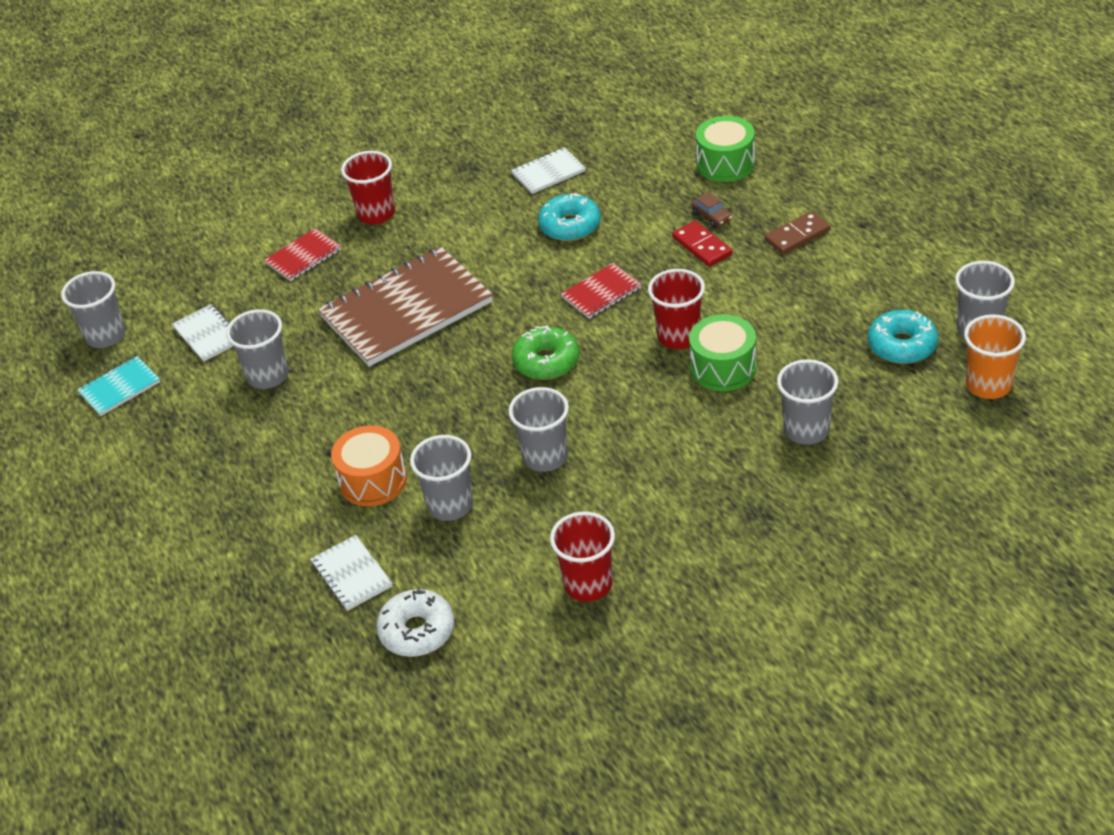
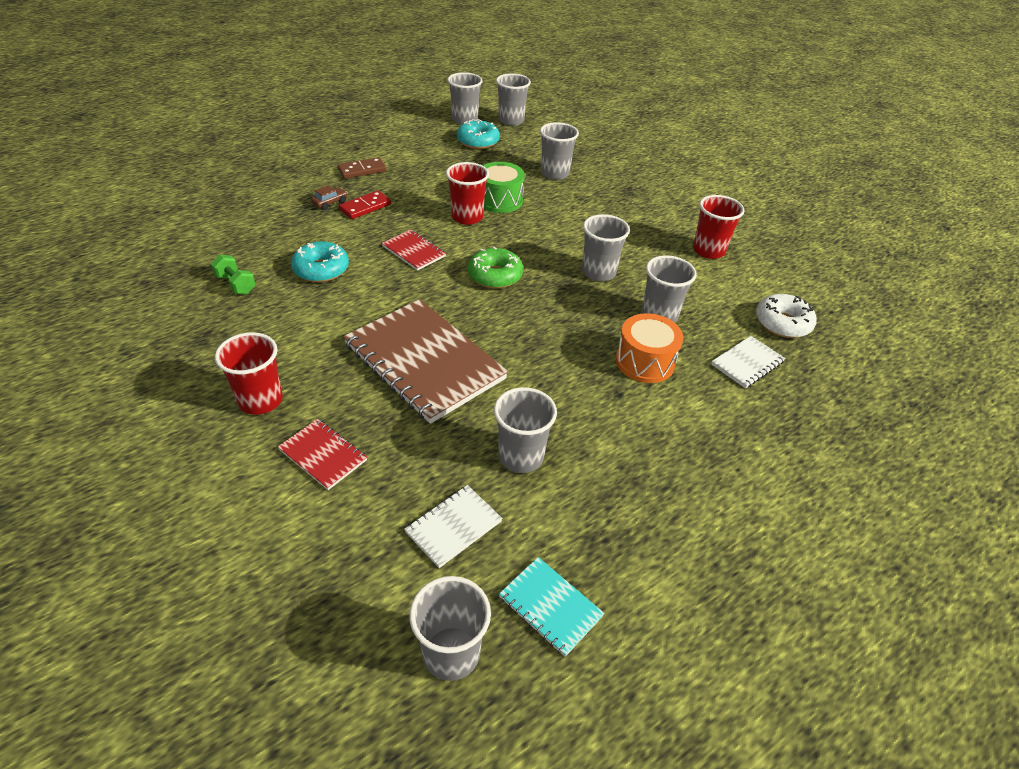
camera: 105 degrees left, 0 degrees up
white notebook [511,147,586,194] -> green dumbbell [211,255,256,294]
green drum [696,116,755,182] -> none
brown domino [765,211,830,255] -> brown domino turned 75 degrees counterclockwise [338,157,386,179]
orange cup [964,314,1026,399] -> grey cup [496,73,531,126]

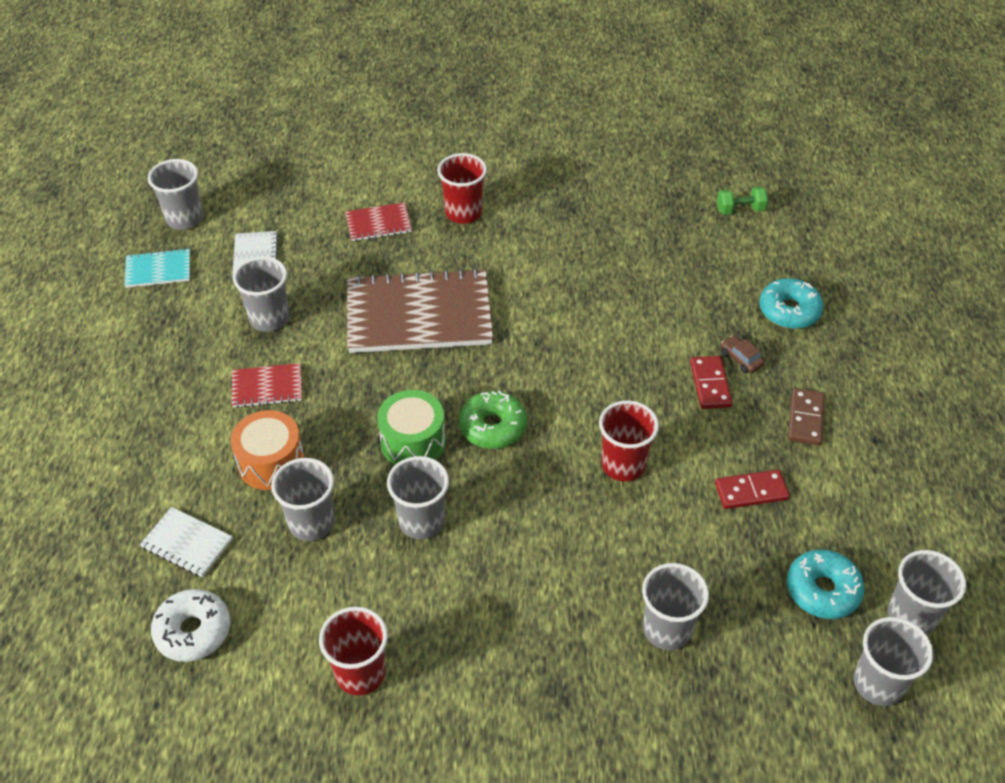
camera: 130 degrees right, 5 degrees up
green dumbbell [211,255,256,294] -> green dumbbell moved to [717,186,768,215]
turquoise donut [291,241,349,282] -> turquoise donut moved to [759,278,824,329]
brown car [311,185,347,210] -> brown car turned 150 degrees clockwise [721,335,764,374]
red notebook [382,229,446,271] -> red notebook moved to [232,363,302,408]
green drum [483,162,525,213] -> green drum moved to [377,390,446,465]
white notebook [711,336,786,388] -> white notebook turned 60 degrees counterclockwise [140,507,233,577]
none -> red domino [715,470,790,509]

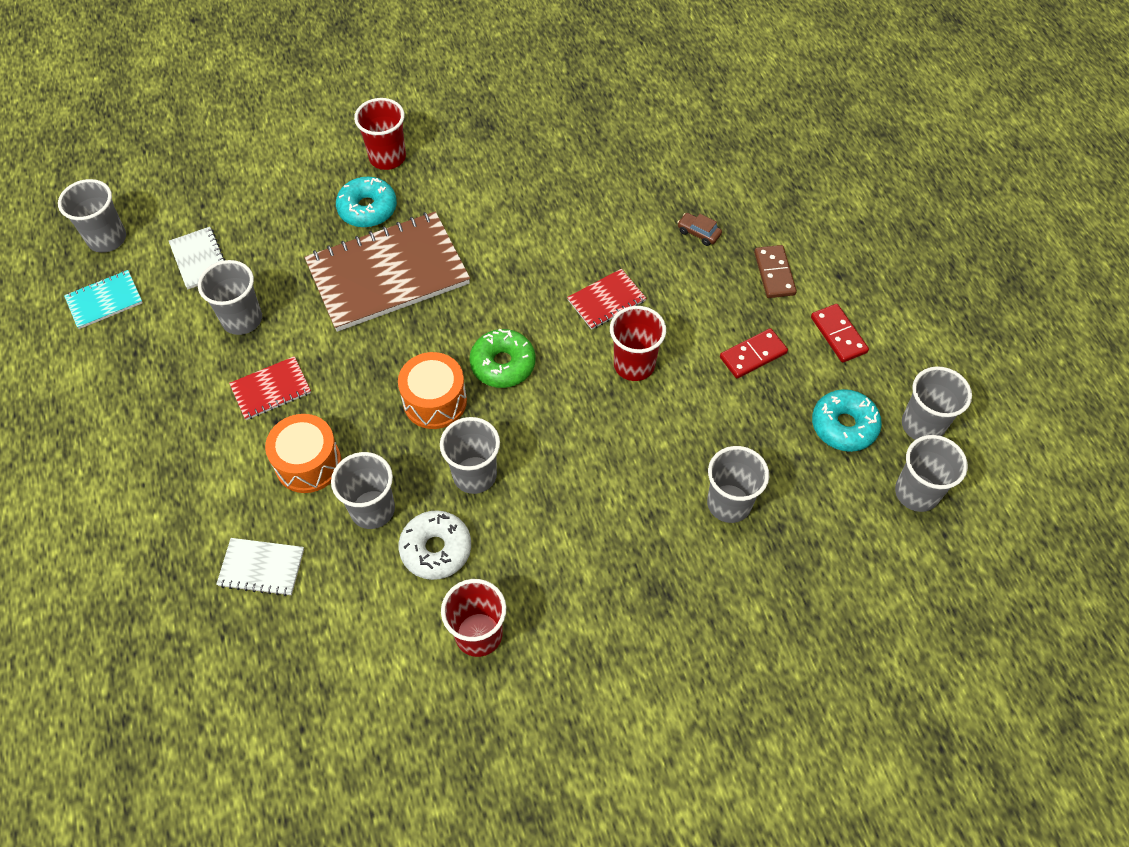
camera: 20 degrees left, 10 degrees up
white donut [151,589,230,662] -> white donut moved to [399,510,471,580]
red notebook [345,202,412,241] -> red notebook moved to [567,269,646,330]
green drum [377,390,446,465] -> orange drum [398,352,467,429]
red domino [690,356,733,409] -> red domino moved to [811,304,869,363]
green dumbbell [717,186,768,215] -> none
turquoise donut [759,278,824,329] -> turquoise donut moved to [336,177,397,228]

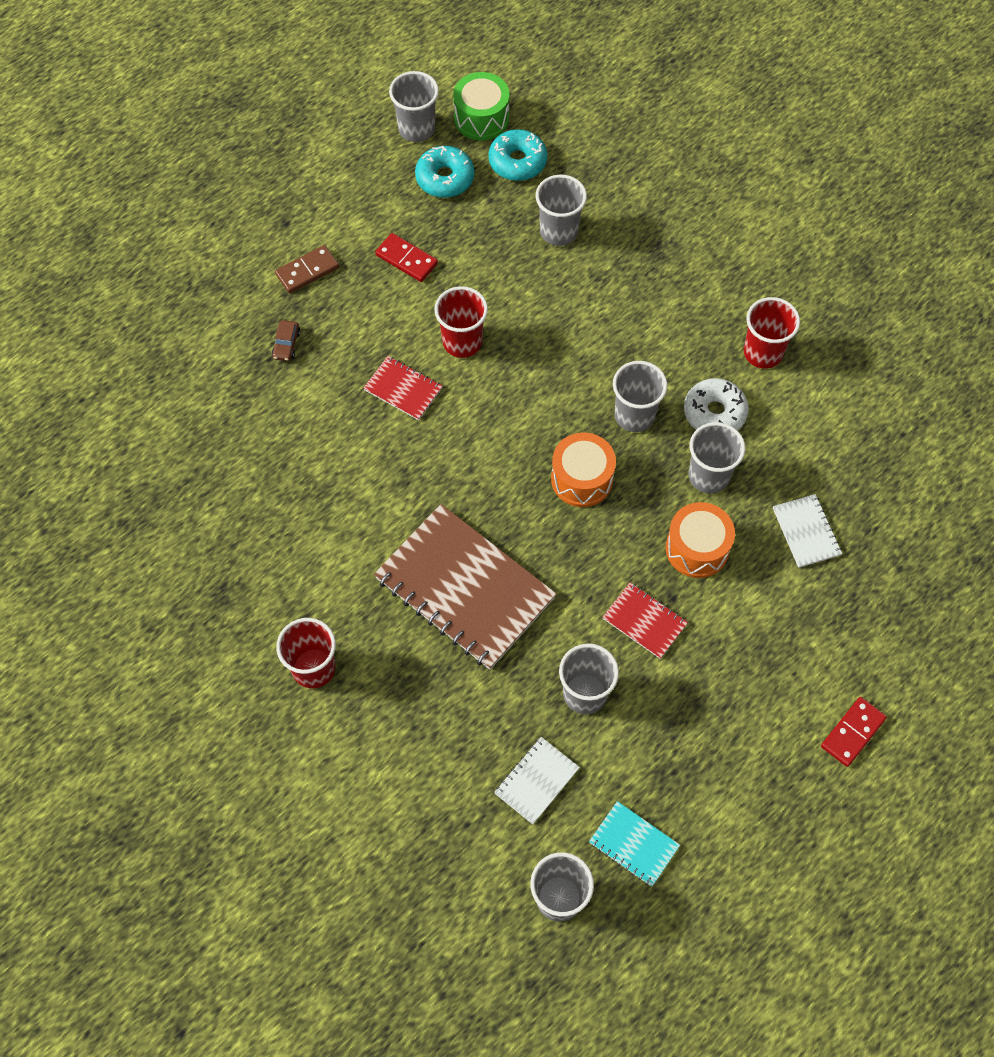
camera: 115 degrees left, 5 degrees up
turquoise donut [336,177,397,228] -> turquoise donut moved to [488,129,547,181]
green donut [469,329,536,388] -> none
red domino [811,304,869,363] -> red domino moved to [821,697,887,767]
grey cup [895,435,968,512] -> green drum [453,72,509,141]

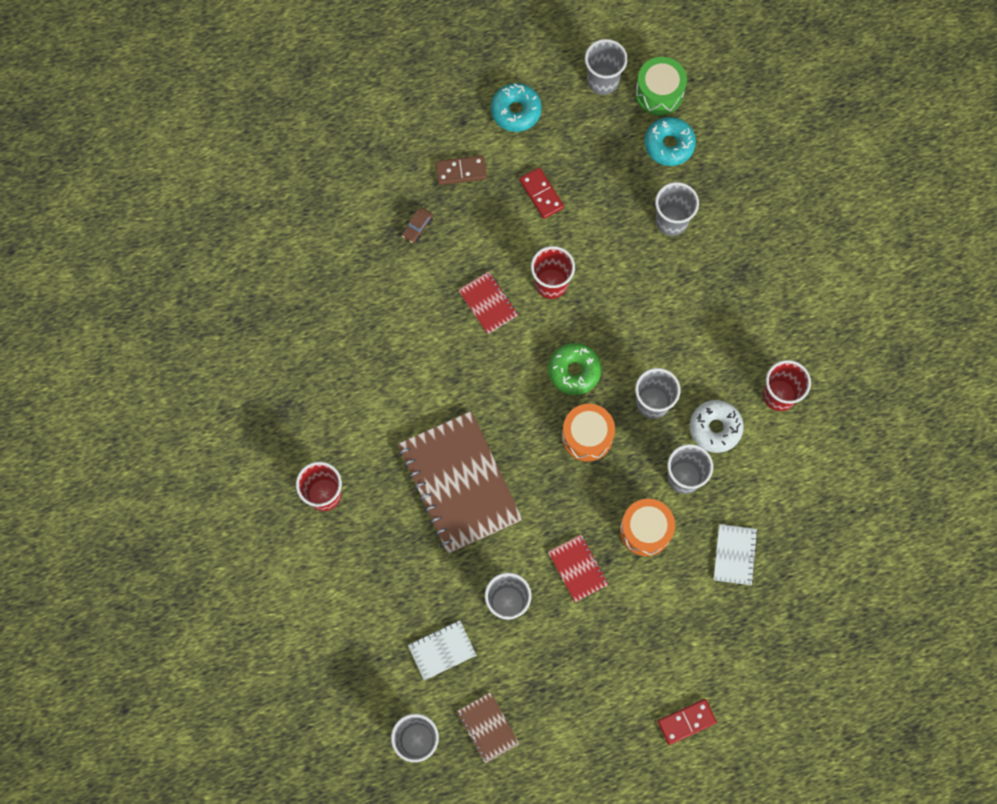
camera: 25 degrees right, 10 degrees up
turquoise donut [415,146,474,198] -> turquoise donut moved to [491,83,542,132]
turquoise notebook [589,801,680,887] -> brown notebook [457,692,519,763]
none -> green donut [548,343,602,395]

